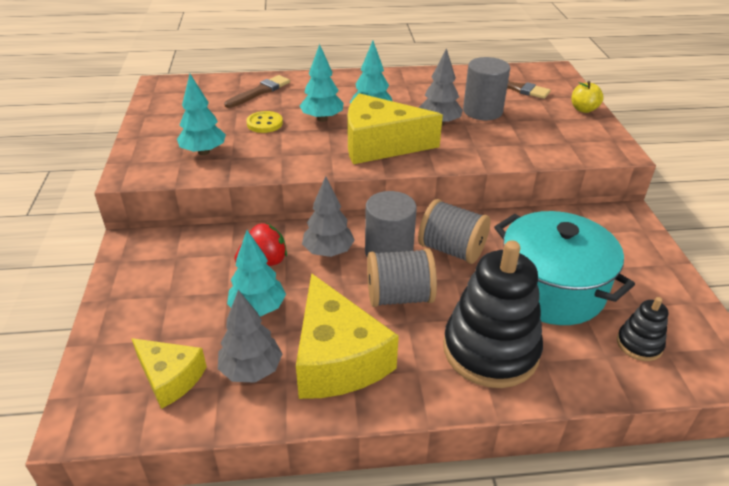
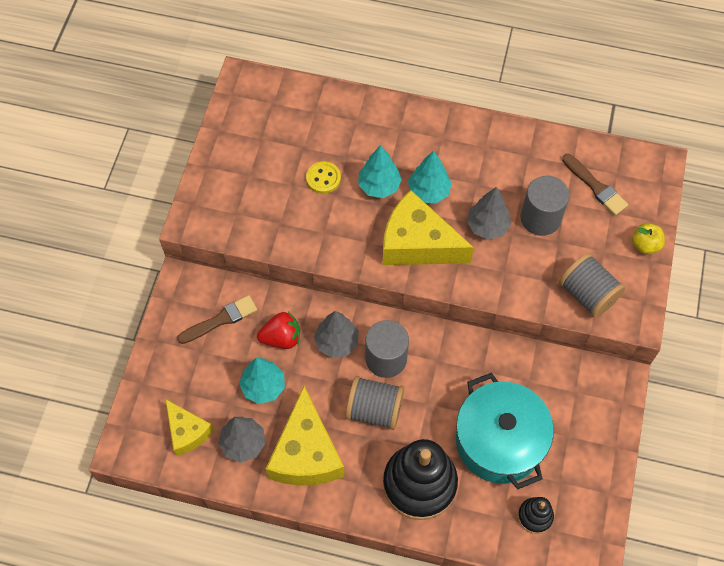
camera: 20 degrees right, 25 degrees up
turquoise tree [177,74,226,155] -> none
brown brush [224,75,290,108] -> brown brush moved to [177,295,257,344]
grey spool [418,199,491,264] -> grey spool moved to [559,253,626,318]

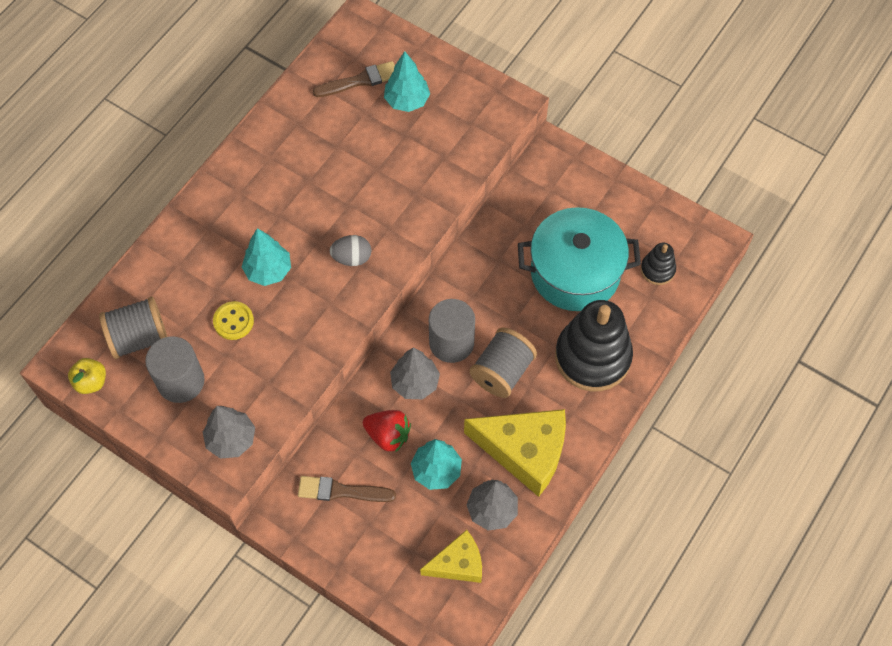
camera: 70 degrees left, 0 degrees up
brown brush [177,295,257,344] -> brown brush turned 75 degrees counterclockwise [298,476,396,502]
red strawberry [257,312,300,349] -> red strawberry turned 105 degrees clockwise [363,410,411,453]
yellow cheese [383,190,474,265] -> grey egg [330,235,371,266]
turquoise tree [408,151,452,203] -> turquoise tree moved to [384,51,430,112]
grey tree [467,187,511,240] -> grey tree moved to [203,406,255,459]
grey cylinder [520,176,570,236] -> grey cylinder moved to [145,336,205,403]
grey spool [559,253,626,318] -> grey spool moved to [99,297,167,359]
yellow apple [632,223,665,254] -> yellow apple moved to [68,358,106,394]

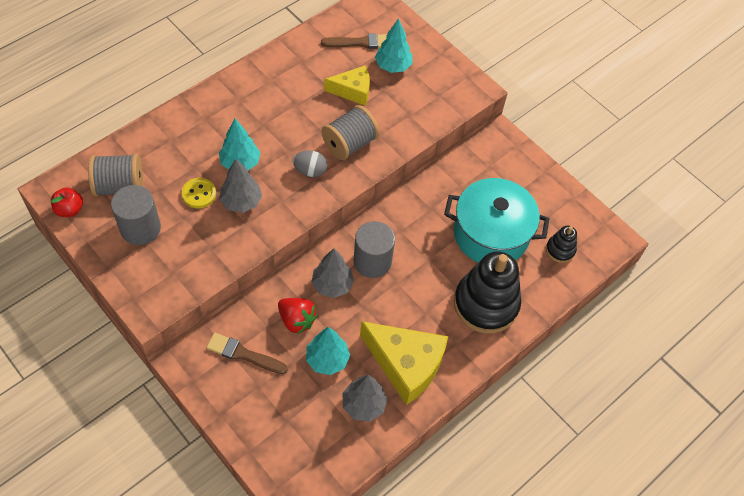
camera: 10 degrees right, 5 degrees down
yellow apple [68,358,106,394] -> red apple [51,187,83,217]
grey tree [203,406,255,459] -> grey tree moved to [220,159,262,213]
yellow cheese [420,530,482,583] -> yellow cheese moved to [324,66,370,105]
grey spool [469,327,537,398] -> grey spool moved to [322,105,379,160]

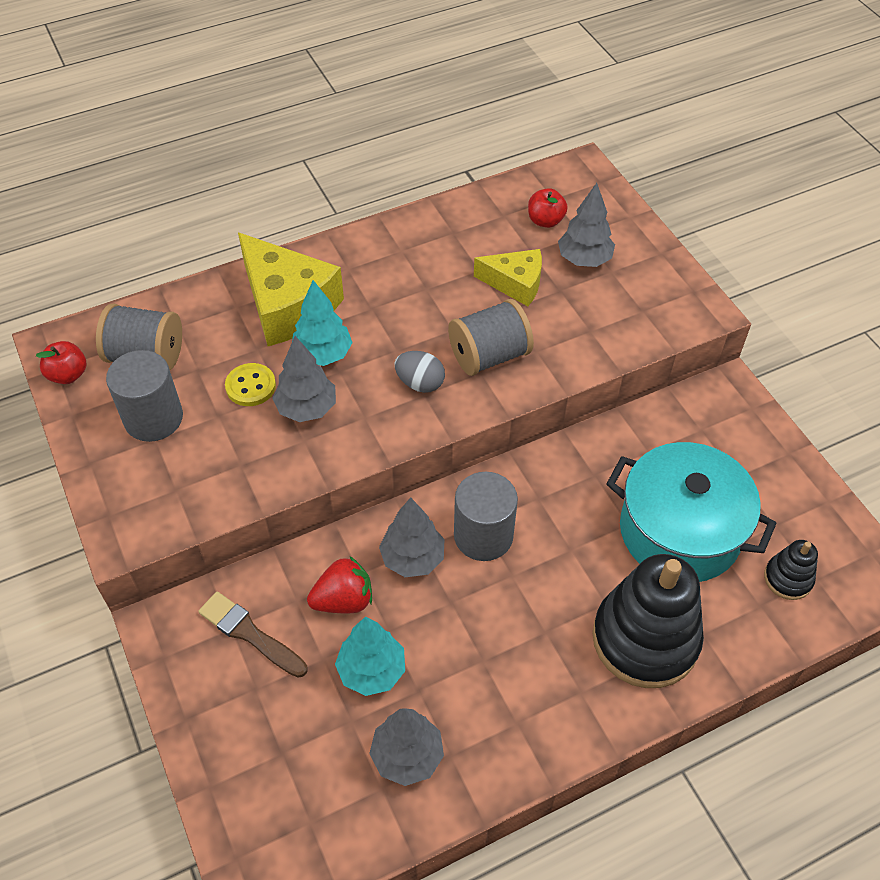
camera: 20 degrees right, 5 degrees down
red strawberry [278,298,318,334] -> red strawberry turned 75 degrees counterclockwise [307,557,372,613]
brown brush [321,33,387,49] -> red apple [528,188,568,228]
yellow cheese [360,321,448,405] -> yellow cheese moved to [238,233,344,346]
turquoise tree [375,18,413,73] -> grey tree [558,183,615,267]

